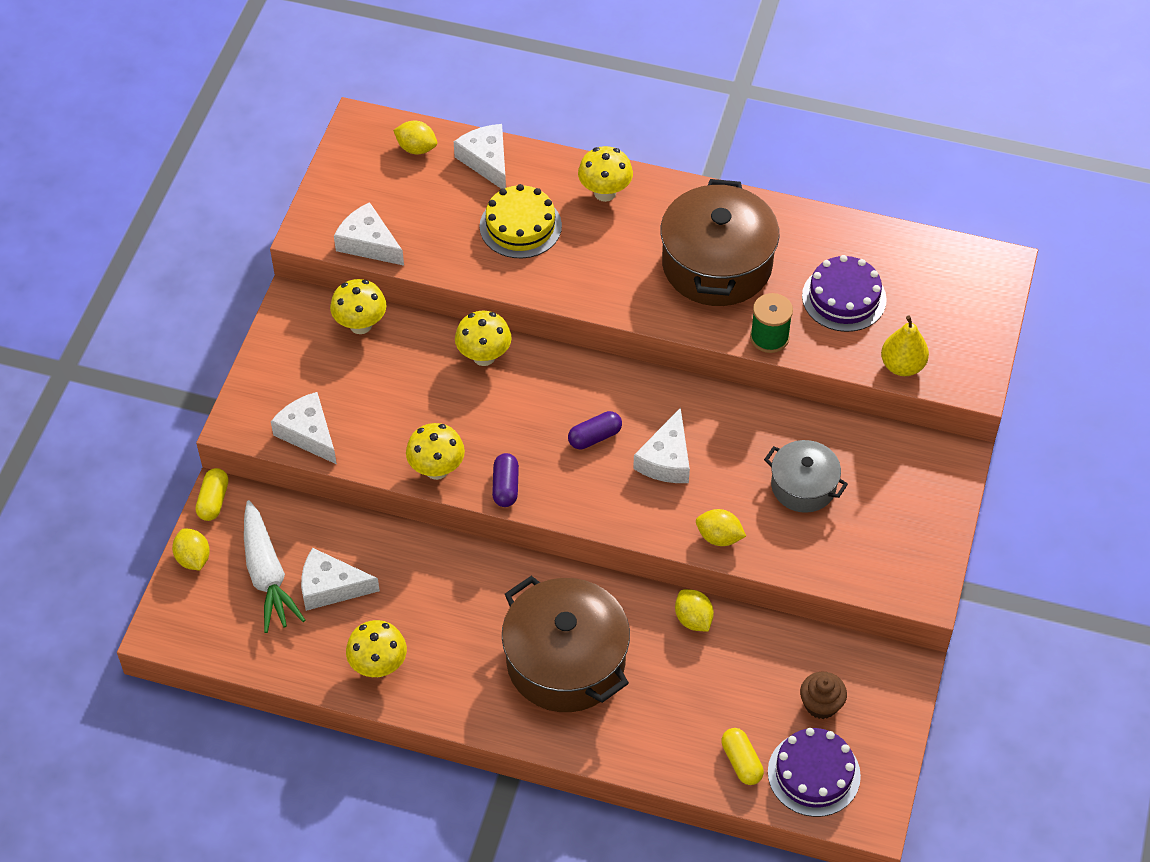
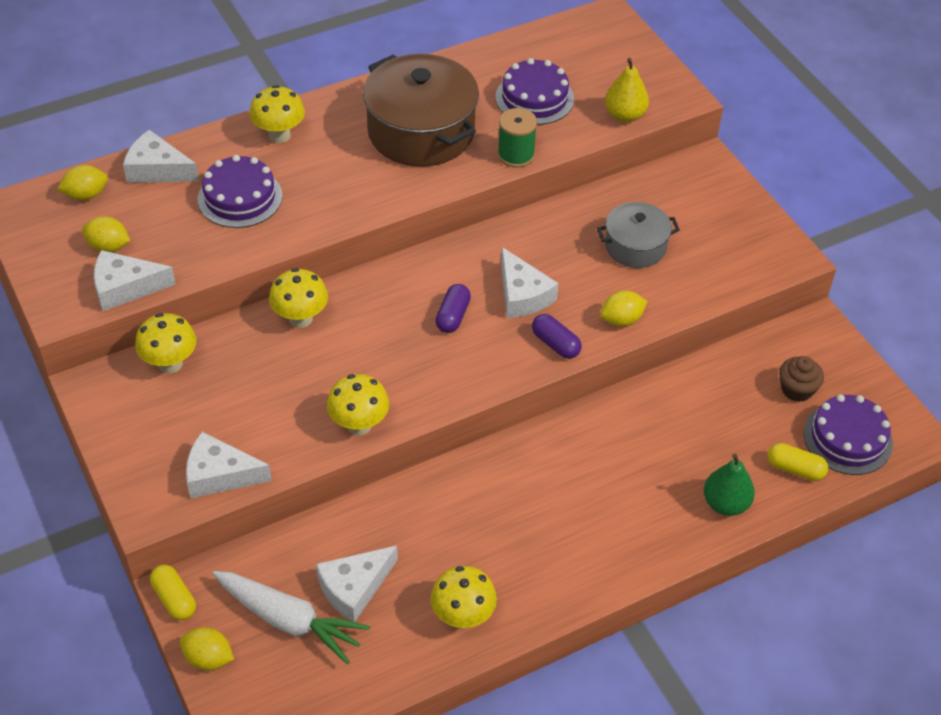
camera: 45 degrees left, 5 degrees down
yellow cake [480,184,562,258] -> purple cake [198,155,282,228]
purple capsule [492,453,519,507] -> purple capsule moved to [532,314,581,359]
brown pot [502,576,630,712] -> none
yellow lemon [675,589,714,632] -> yellow lemon moved to [82,216,130,252]
none -> green pear [704,454,755,516]

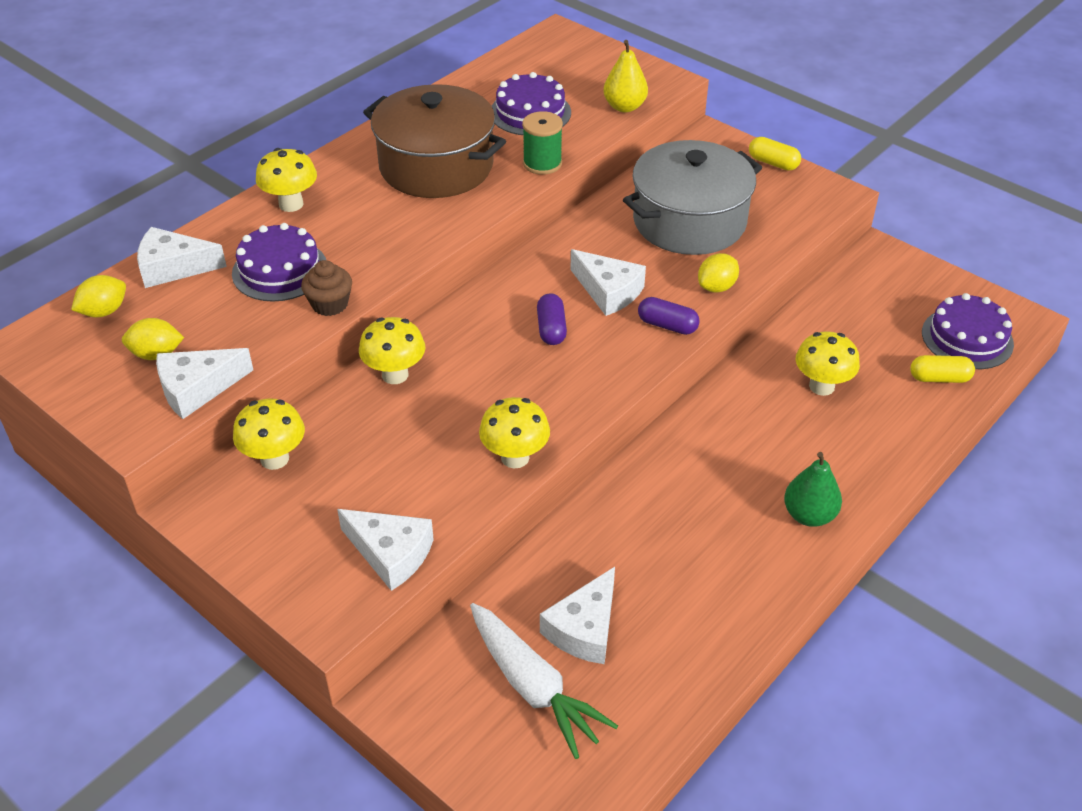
camera: 20 degrees left, 5 degrees down
yellow capsule [150,565,196,620] -> yellow capsule moved to [749,137,801,171]
yellow lemon [180,628,234,670] -> none
white cheese [186,432,272,498] -> white cheese turned 135 degrees counterclockwise [337,509,434,591]
white carrot [212,571,370,664] -> white carrot turned 45 degrees clockwise [470,603,618,759]
yellow mushroom [431,566,497,629] -> yellow mushroom moved to [796,331,860,396]
grey pot [597,202,680,268] -> grey pot [623,140,762,255], size x1.78
green pear [704,454,755,516] -> green pear moved to [784,452,842,527]
brown cupcake [779,356,824,402] -> brown cupcake moved to [301,260,352,316]

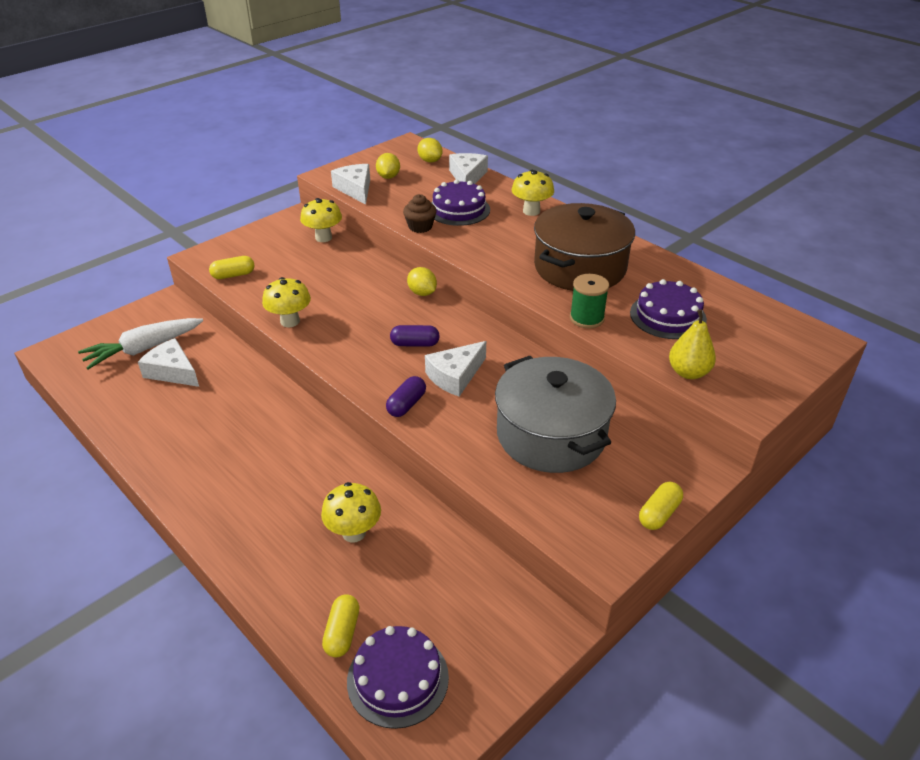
camera: 95 degrees right, 5 degrees down
white cheese [337,509,434,591] -> yellow capsule [209,256,254,279]
yellow mushroom [359,317,425,384] -> none
yellow lemon [698,253,739,293] -> yellow lemon moved to [407,267,437,296]
green pear [784,452,842,527] -> none

